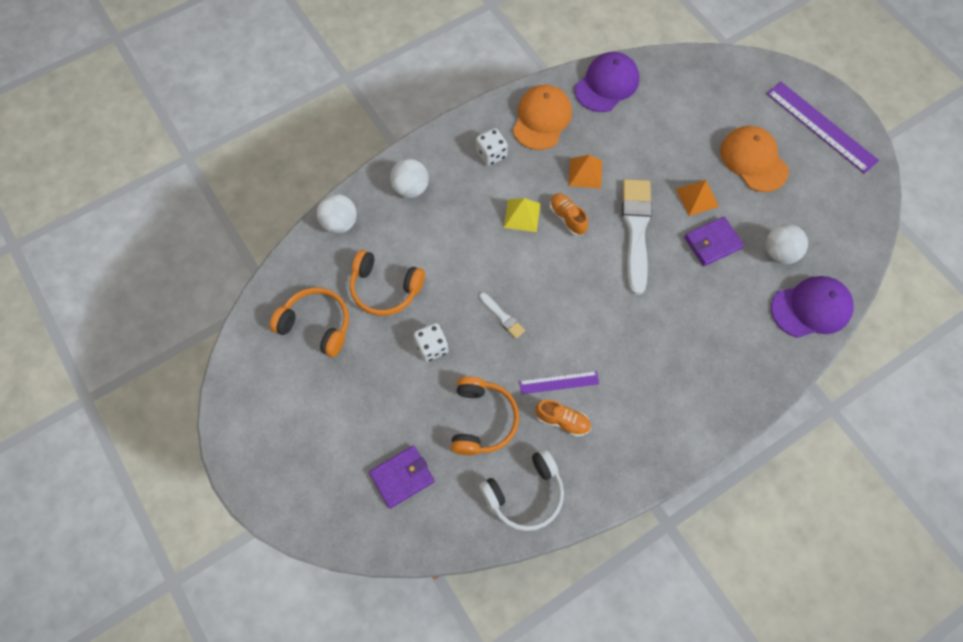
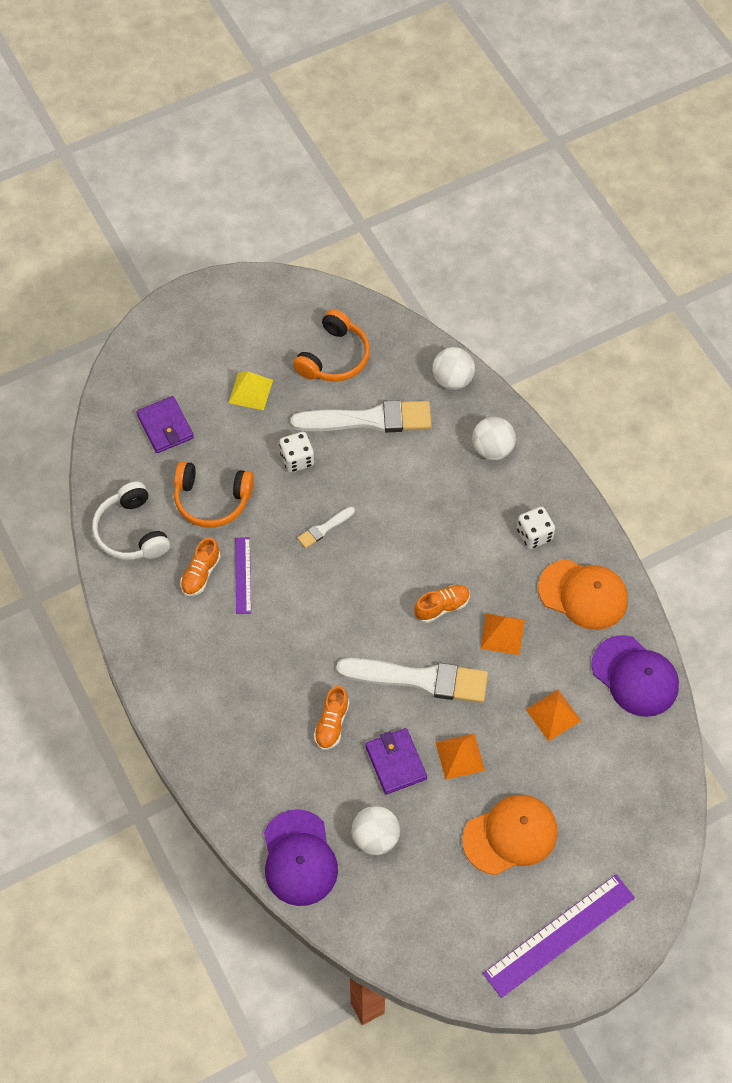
camera: 95 degrees right, 5 degrees down
orange headphones [350,250,425,316] -> white brush [291,400,432,433]
yellow pyramid [504,198,541,232] -> yellow pyramid moved to [228,371,273,410]
none -> orange shoe [314,686,349,750]
none -> orange pyramid [526,690,581,741]

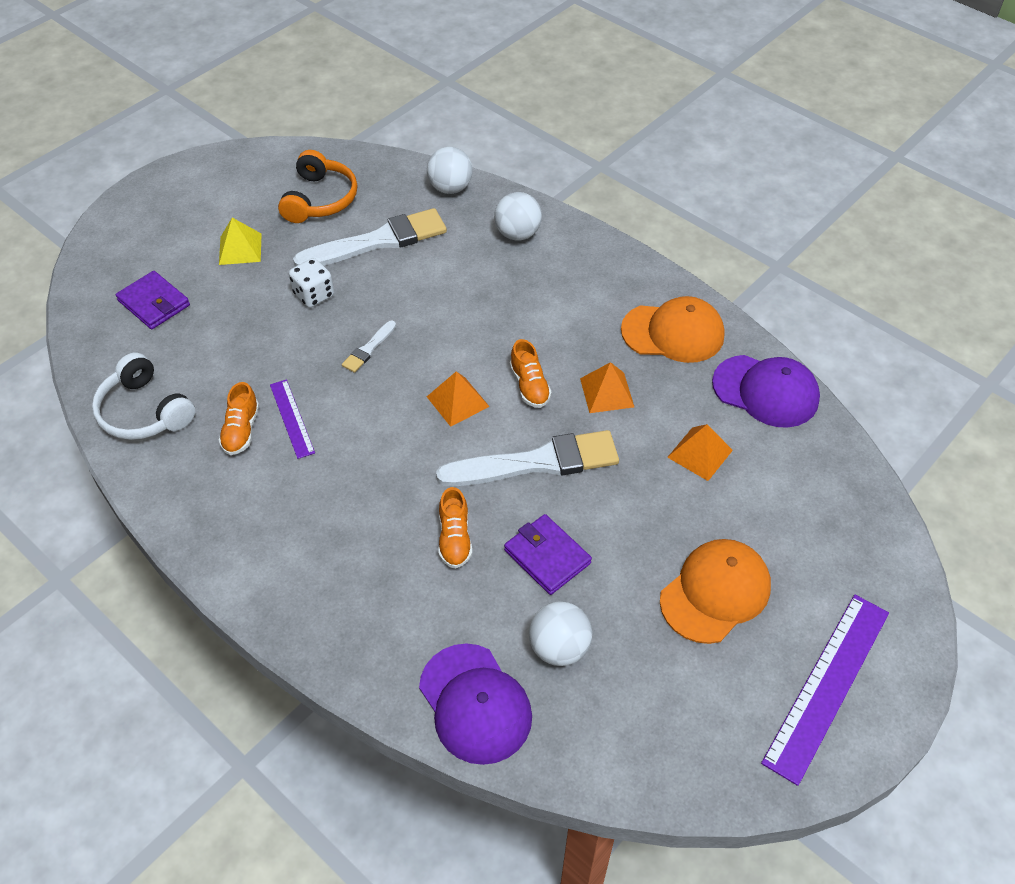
camera: 20 degrees left, 10 degrees down
orange headphones [174,461,254,528] -> none
orange shoe [414,585,470,623] -> orange shoe turned 120 degrees clockwise [510,339,552,408]
orange pyramid [435,733,485,780] -> orange pyramid moved to [427,371,490,427]
white dice [517,507,555,549] -> none

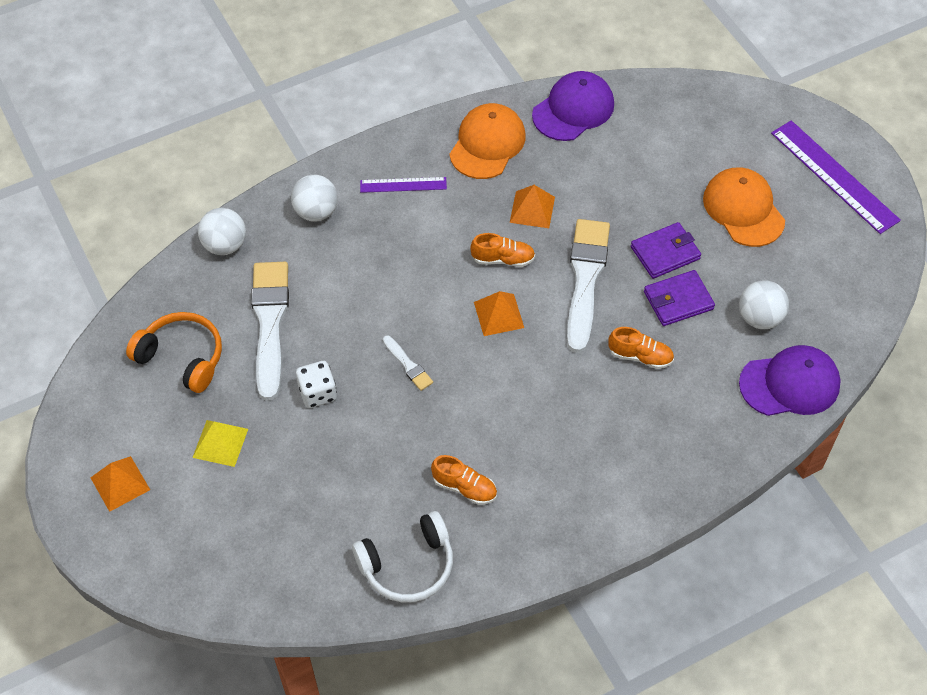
camera: 70 degrees left, 5 degrees up
purple wallet [116,271,190,329] -> purple wallet moved to [631,222,701,279]
purple ruler [270,379,315,459] -> purple ruler moved to [360,177,447,193]
orange pyramid [667,424,733,481] -> orange pyramid moved to [90,456,150,512]

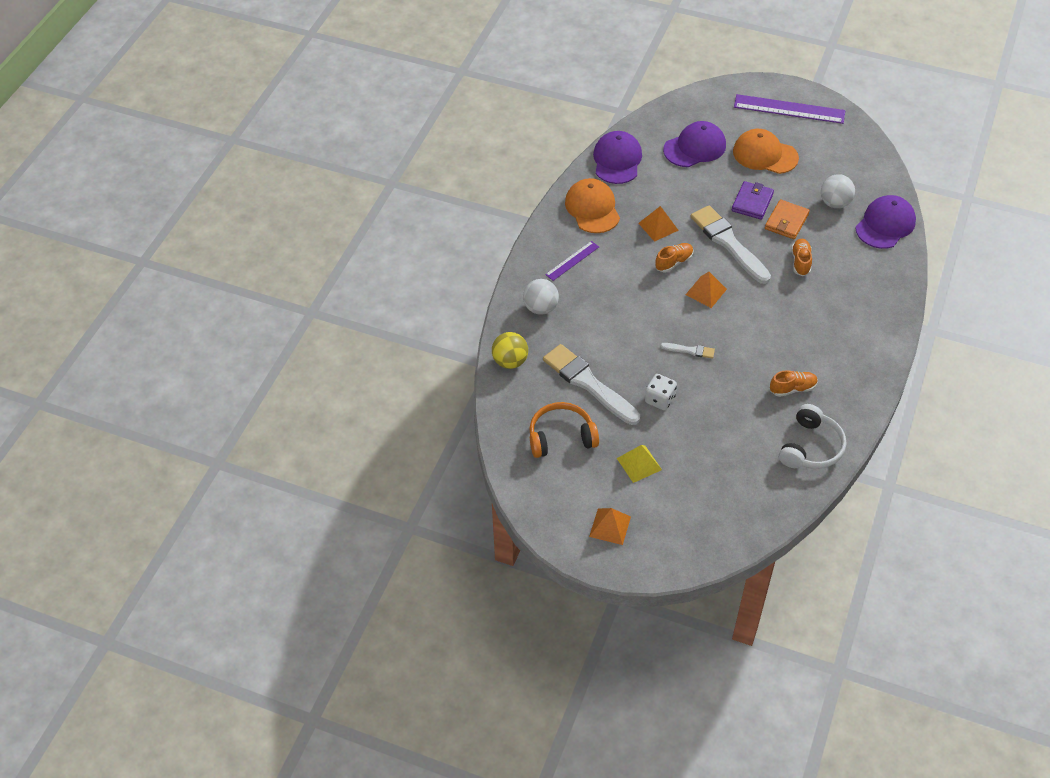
camera: 40 degrees left, 5 degrees down
white ball [198,208,246,255] -> yellow ball [492,332,528,369]
orange shoe [608,327,674,369] -> orange shoe turned 60 degrees counterclockwise [791,239,812,276]
purple wallet [644,270,715,326] -> orange wallet [765,200,810,239]
none -> purple cap [663,121,726,167]

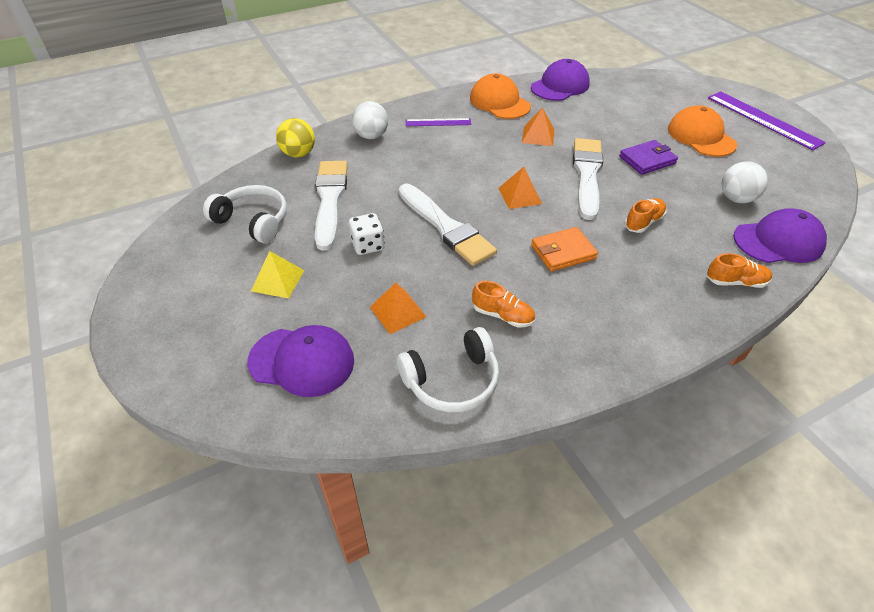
camera: 40 degrees right, 5 degrees down
orange headphones [529,402,599,458] -> white headphones [203,185,287,243]
orange cap [565,178,620,233] -> orange cap turned 60 degrees counterclockwise [470,73,531,119]
orange pyramid [589,508,631,545] -> orange pyramid moved to [370,283,427,334]
orange shoe [655,243,693,272] -> orange shoe moved to [707,253,772,288]
white brush [661,343,715,359] -> white brush [399,184,497,266], size x2.21
purple cap [663,121,726,167] -> purple cap moved to [247,325,354,397]
orange wallet [765,200,810,239] -> orange wallet moved to [531,227,598,271]

